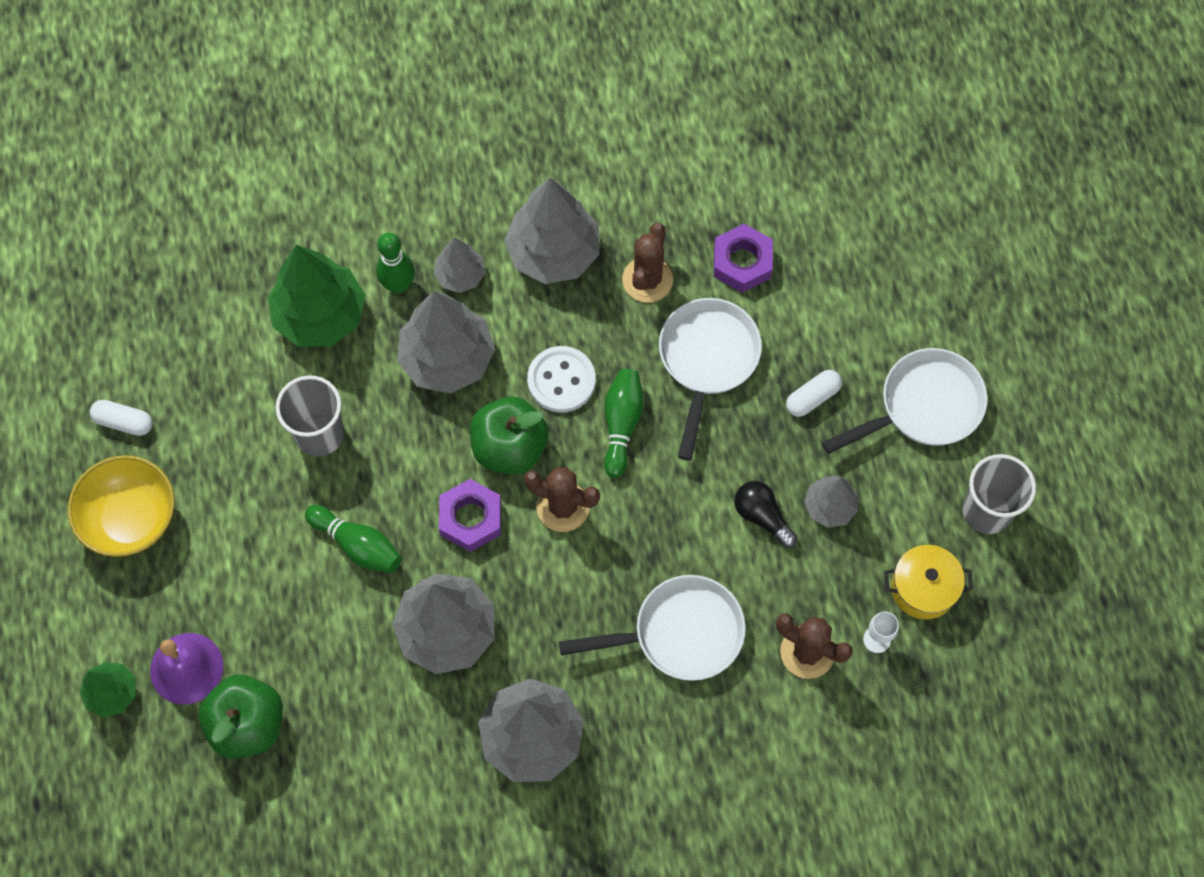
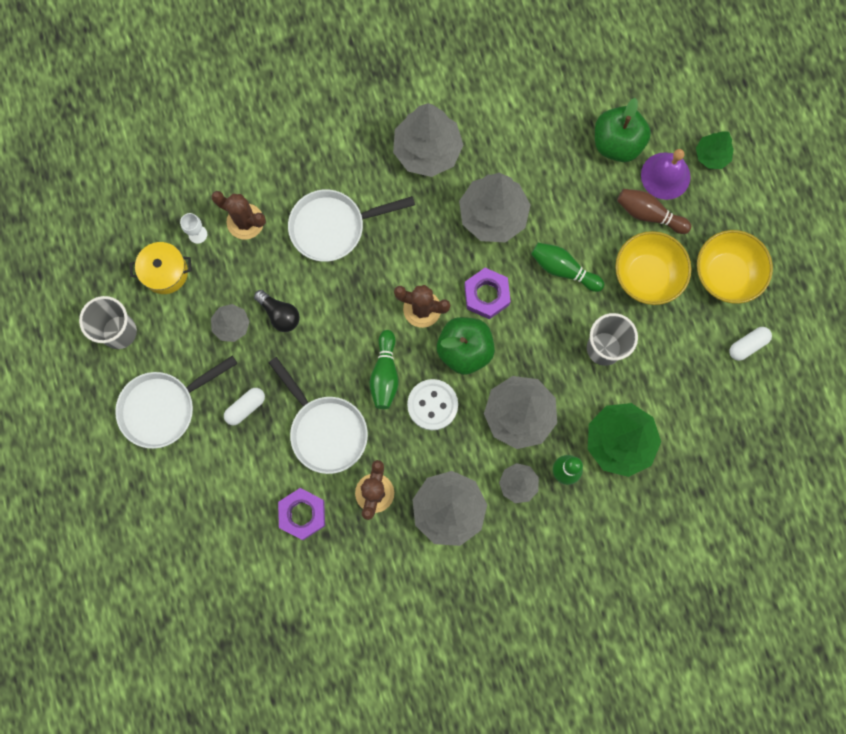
camera: 175 degrees right, 10 degrees up
white capsule [90,400,152,436] -> white capsule turned 45 degrees counterclockwise [729,327,772,361]
white pan [659,298,762,461] -> white pan turned 45 degrees counterclockwise [269,357,368,474]
none -> yellow bowl [615,231,691,305]
none -> brown bowling pin [617,189,691,234]

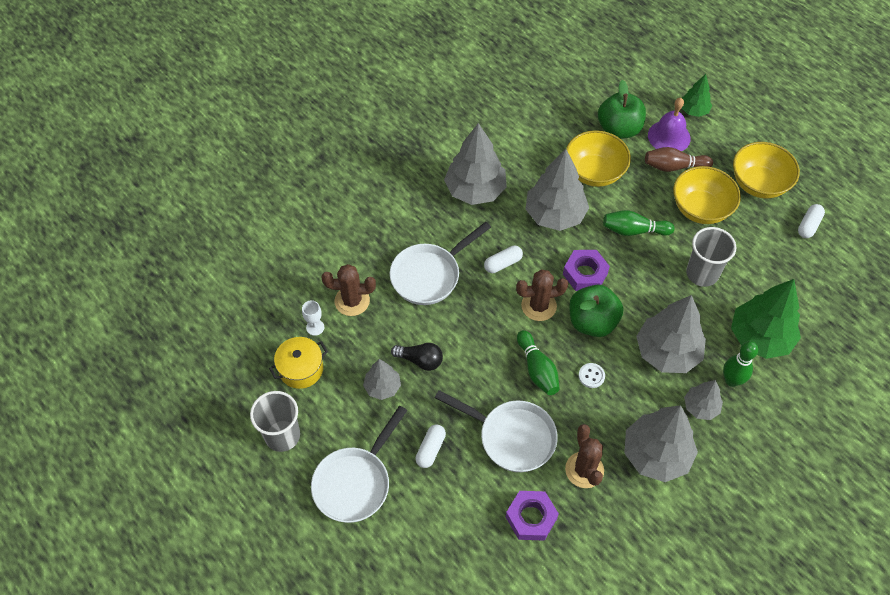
camera: 25 degrees left, 20 degrees down
white button [407,379,458,430] -> white button [579,363,605,388], size x0.54
none -> white capsule [484,245,523,273]
none -> yellow bowl [566,130,631,187]

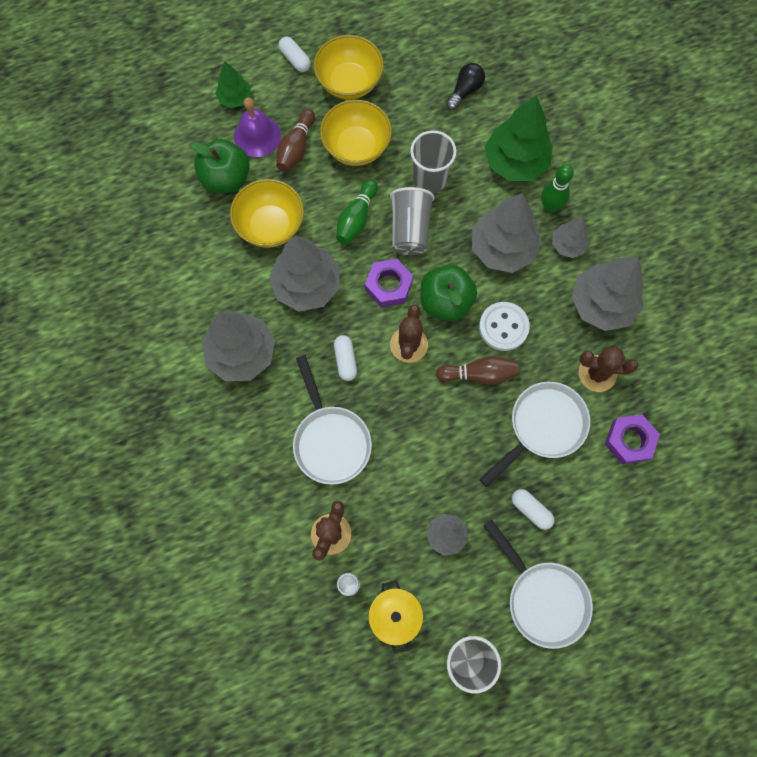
camera: 70 degrees left, 15 degrees up
black light bulb [391,343,443,371] -> black light bulb moved to [446,63,485,110]
green bowling pin [517,330,560,395] -> brown bowling pin [436,356,518,385]
white button [579,363,605,388] -> white button [479,302,530,351], size x1.84
white capsule [798,204,825,238] -> white capsule moved to [278,37,311,72]
none -> grey cup [390,187,435,255]

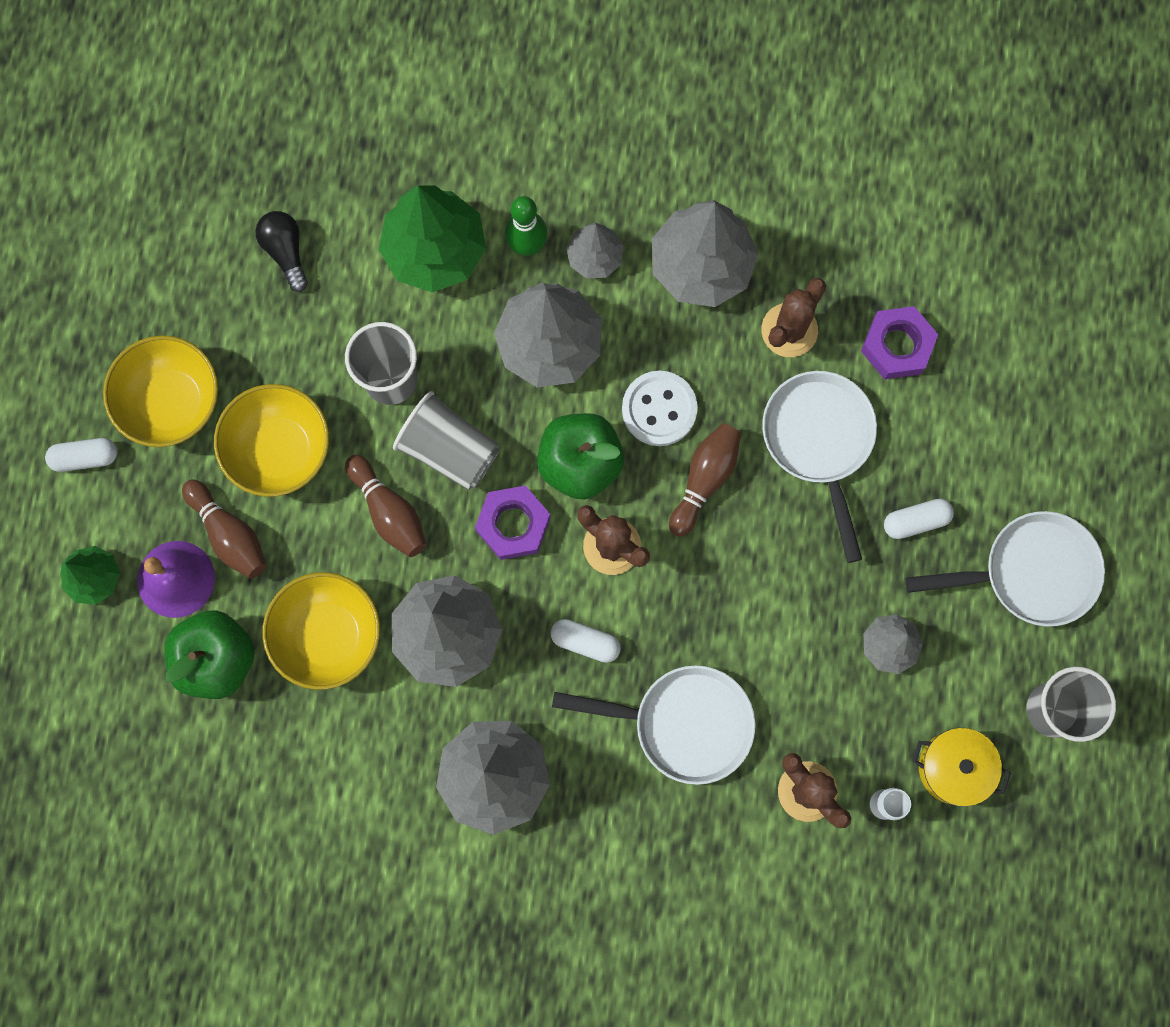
camera: 60 degrees left, 5 degrees up
green bowling pin [336,179,378,244] -> brown bowling pin [345,455,426,557]

